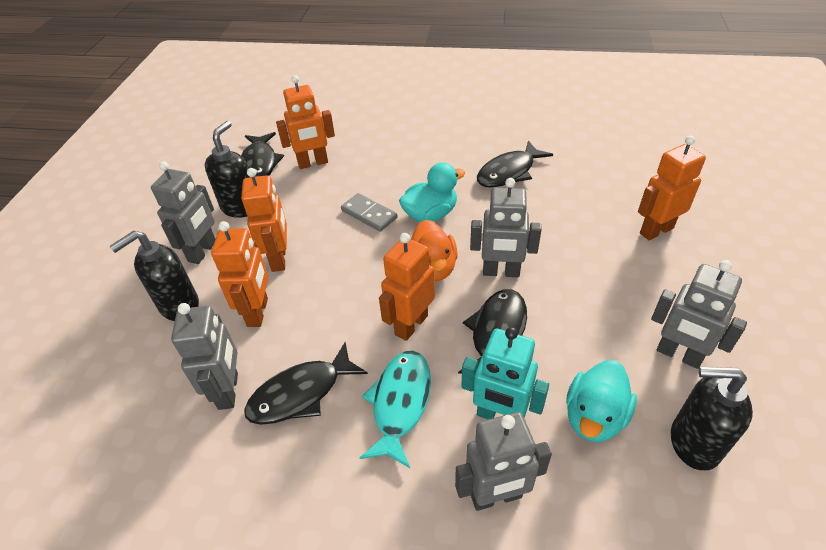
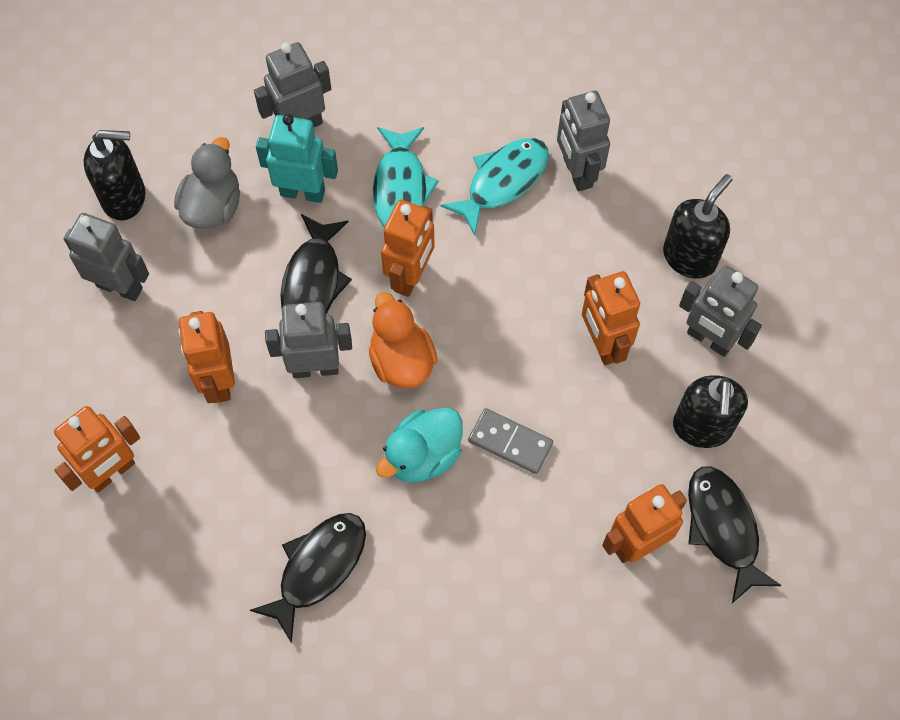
camera: 165 degrees right, 20 degrees up
grey robot [151,161,215,264] -> grey robot turned 60 degrees counterclockwise [679,265,762,357]
orange robot [211,221,269,327] -> orange robot moved to [179,311,235,403]
black fish [244,342,368,425] -> turquoise fish [441,138,549,235]
turquoise duck [566,360,637,442] -> grey duck [174,137,240,229]

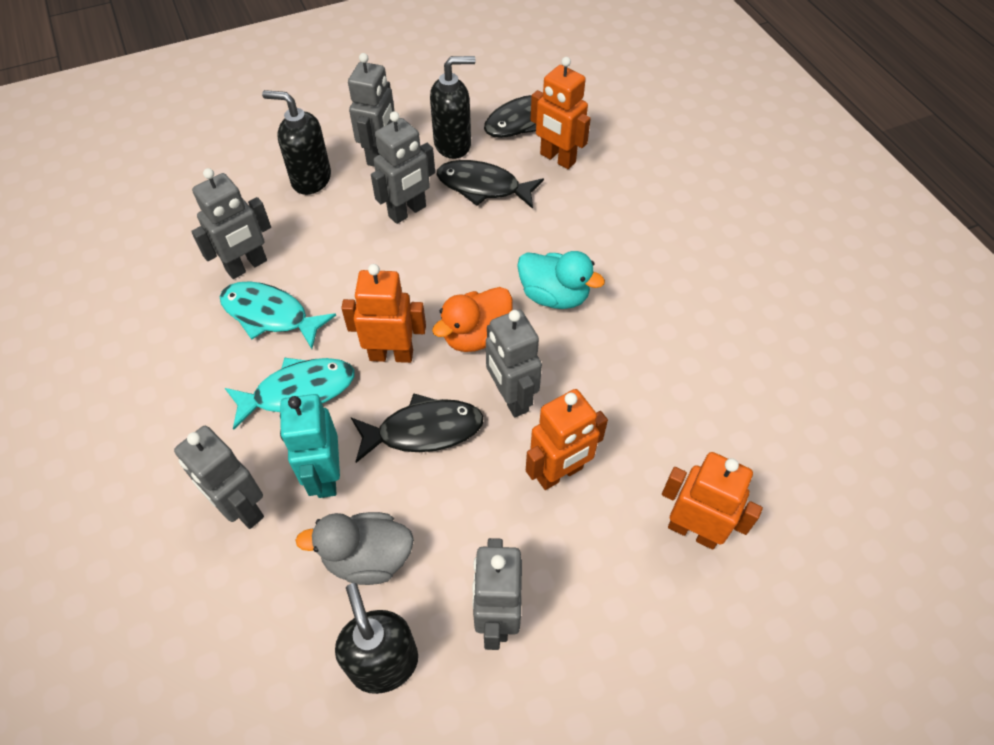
camera: 110 degrees left, 10 degrees down
black fish [250,513,366,644] -> black fish moved to [437,160,544,209]
grey domino [468,408,553,474] -> none
orange robot [582,271,640,365] -> grey robot [371,111,435,224]

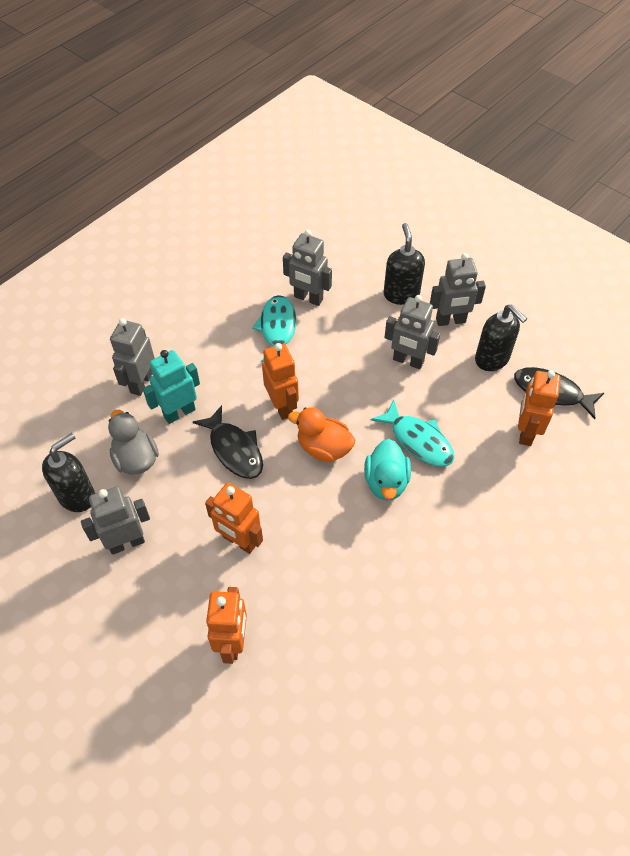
camera: 65 degrees right, 0 degrees up
turquoise fish [225,358,355,429] -> turquoise fish moved to [371,400,454,467]
black fish [437,160,544,209] -> none
grey robot [486,309,542,417] -> none

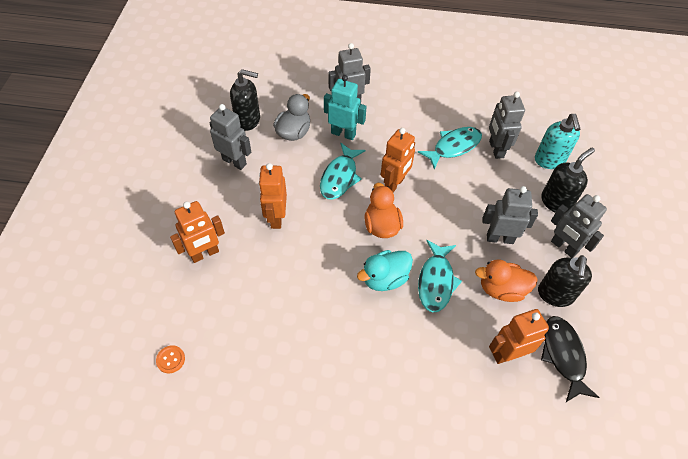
camera: 55 degrees right, 0 degrees up
black fish [193,405,263,479] -> turquoise fish [320,143,366,200]
grey robot [384,295,440,369] -> grey robot turned 105 degrees clockwise [482,186,538,244]
none -> orange button [156,345,185,373]
none -> orange duck [475,259,538,302]
none -> turquoise soap dispenser [535,114,580,169]

